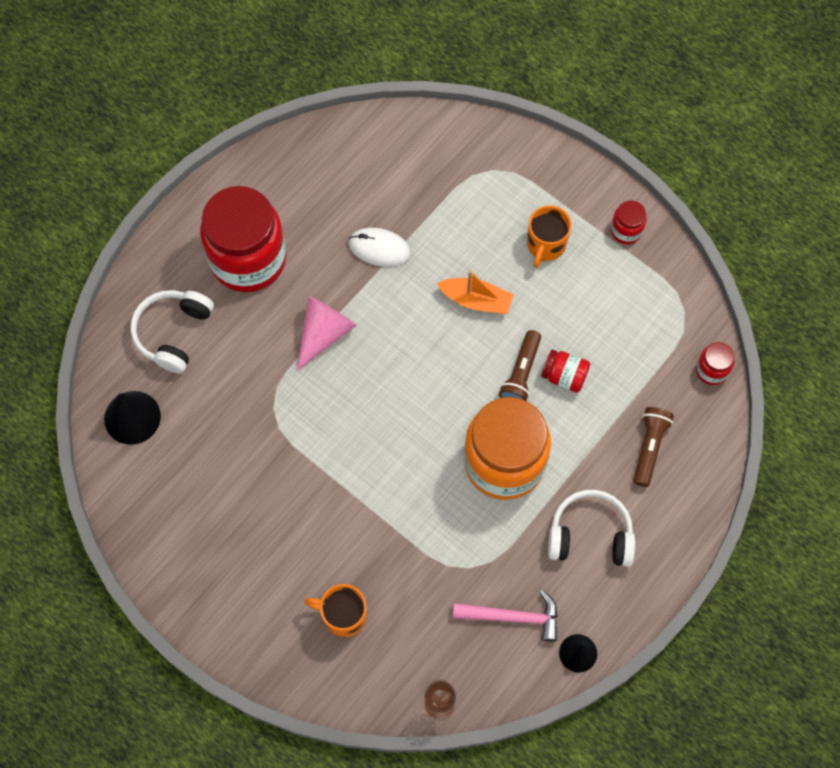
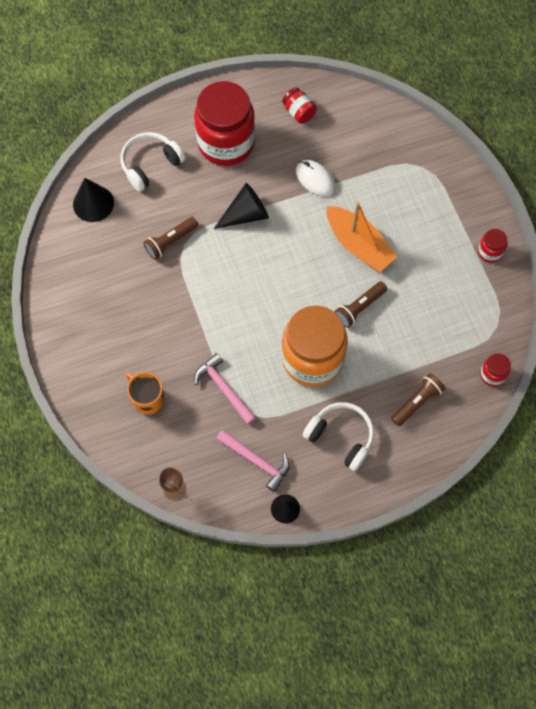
camera: 30 degrees right, 0 degrees up
pink cone [296,296,357,371] -> black cone [214,183,269,229]
orange boat [437,270,514,314] -> orange boat [327,202,398,272], size x1.50
orange mug [527,205,572,268] -> none
red jar [541,350,590,393] -> red jar moved to [282,87,317,123]
none -> brown flashlight [143,217,198,260]
none -> pink hammer [194,353,256,424]

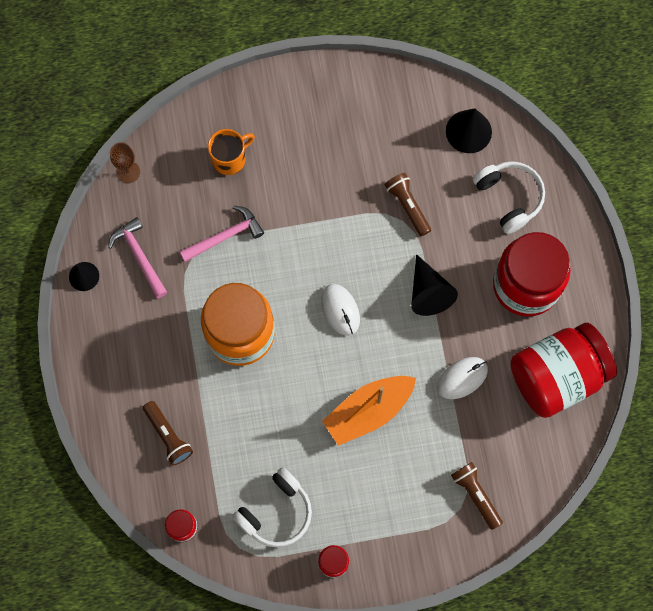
camera: 100 degrees right, 5 degrees up
pink hammer [216,430,290,492] -> pink hammer turned 105 degrees clockwise [108,217,167,299]
red jar [282,87,317,123] -> red jar [510,323,617,418], size x2.38
white headphones [303,402,374,471] -> white headphones moved to [232,467,312,548]
brown flashlight [335,282,387,328] -> brown flashlight moved to [451,462,503,530]
none -> white mouse [321,284,360,336]

